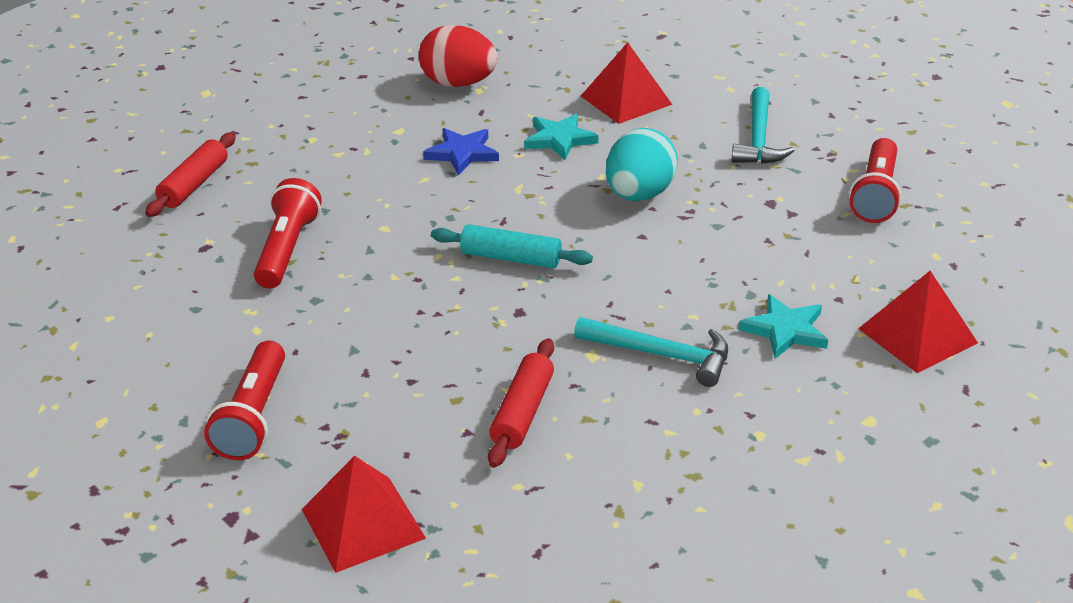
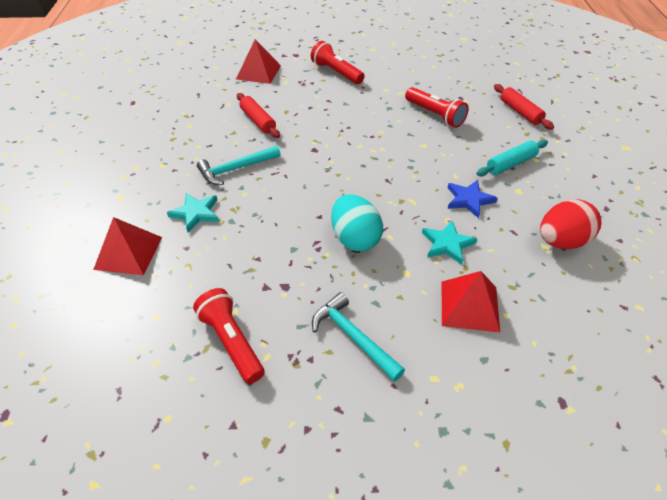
camera: 130 degrees right, 10 degrees up
turquoise rolling pin [431,224,593,268] -> turquoise rolling pin moved to [476,139,548,176]

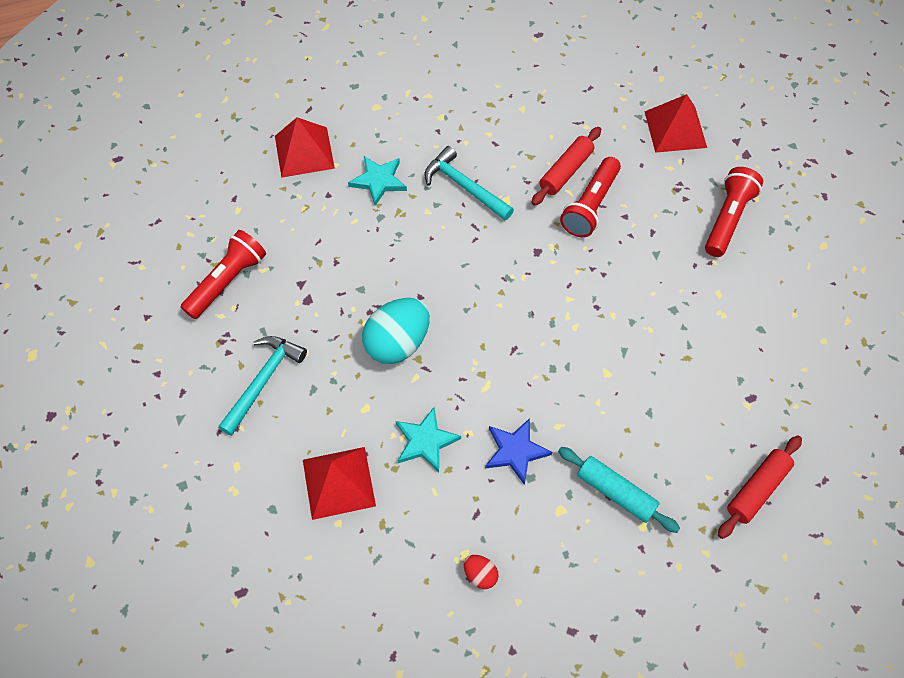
camera: 70 degrees right, 15 degrees up
red flashlight [405,87,469,128] -> red flashlight moved to [560,157,621,237]
red egg [540,199,601,249] -> red egg [464,555,499,589], size x0.46

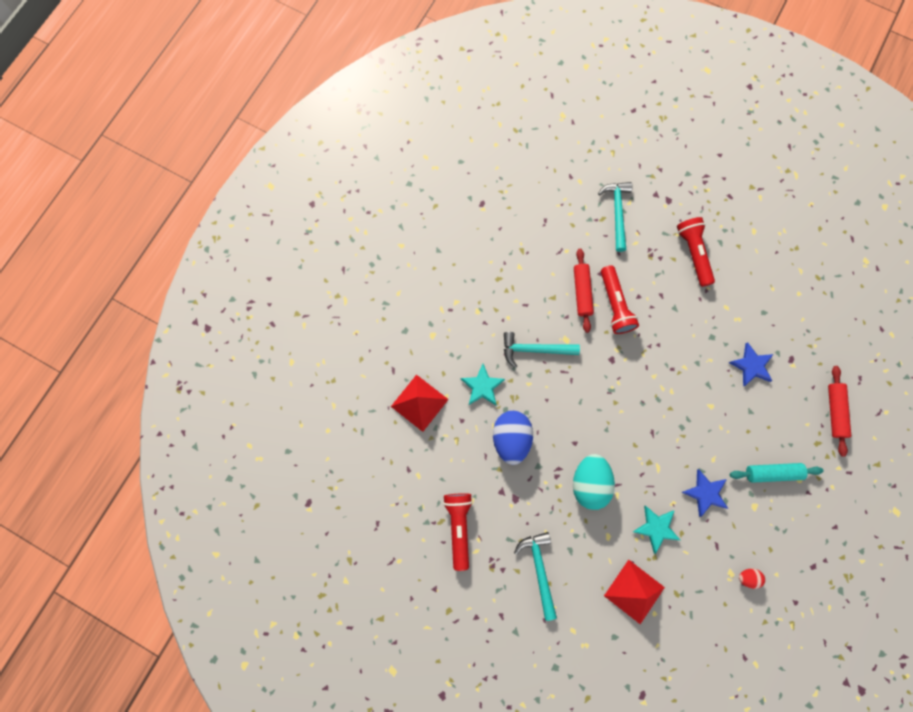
camera: 40 degrees left, 15 degrees up
red pyramid [645,94,707,153] -> turquoise hammer [598,182,633,252]
none -> blue egg [493,411,533,465]
none -> blue star [728,343,773,386]

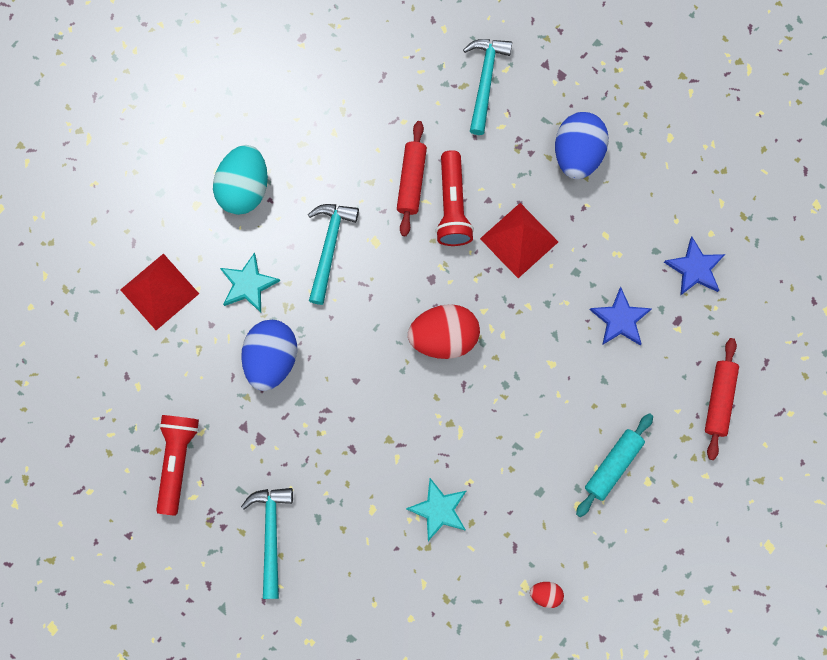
camera: 10 degrees right, 0 degrees up
turquoise hammer [504,332,580,368] -> turquoise hammer turned 90 degrees clockwise [308,204,359,305]
turquoise egg [573,454,615,510] -> turquoise egg moved to [213,145,268,215]
red pyramid [604,560,665,624] -> red pyramid moved to [480,203,558,278]
red flashlight [677,217,715,287] -> blue egg [555,112,609,179]
blue star [682,469,728,517] -> blue star moved to [664,237,725,296]
turquoise rolling pin [730,463,824,483] -> turquoise rolling pin turned 60 degrees counterclockwise [576,413,653,517]
none -> red egg [408,304,480,359]

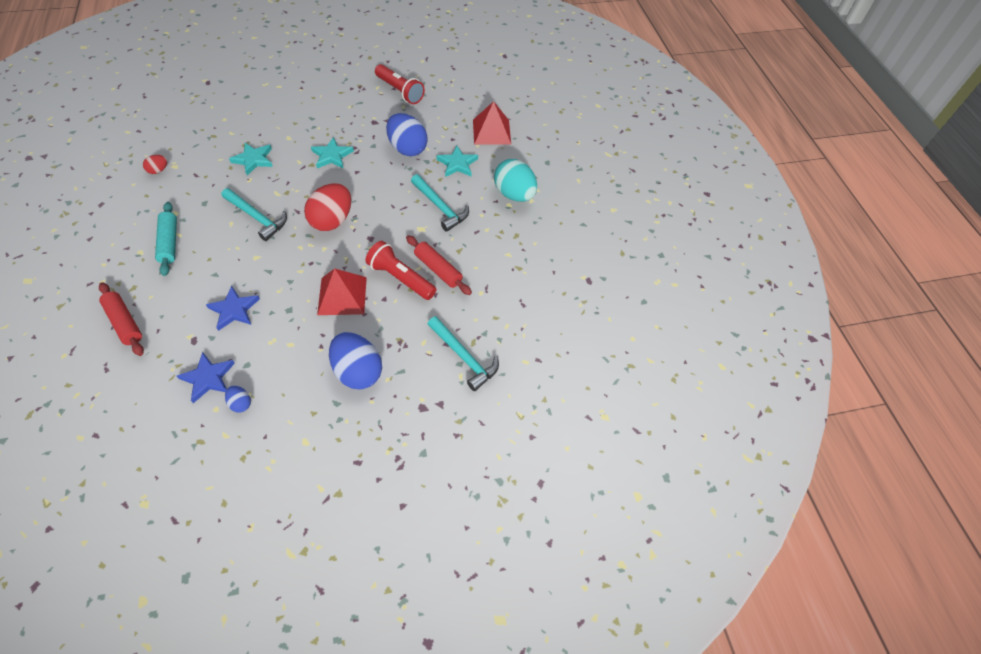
camera: 125 degrees right, 20 degrees down
turquoise hammer [241,488,293,599] -> turquoise hammer moved to [221,188,287,241]
none -> blue egg [225,386,251,413]
none -> turquoise star [311,137,354,169]

